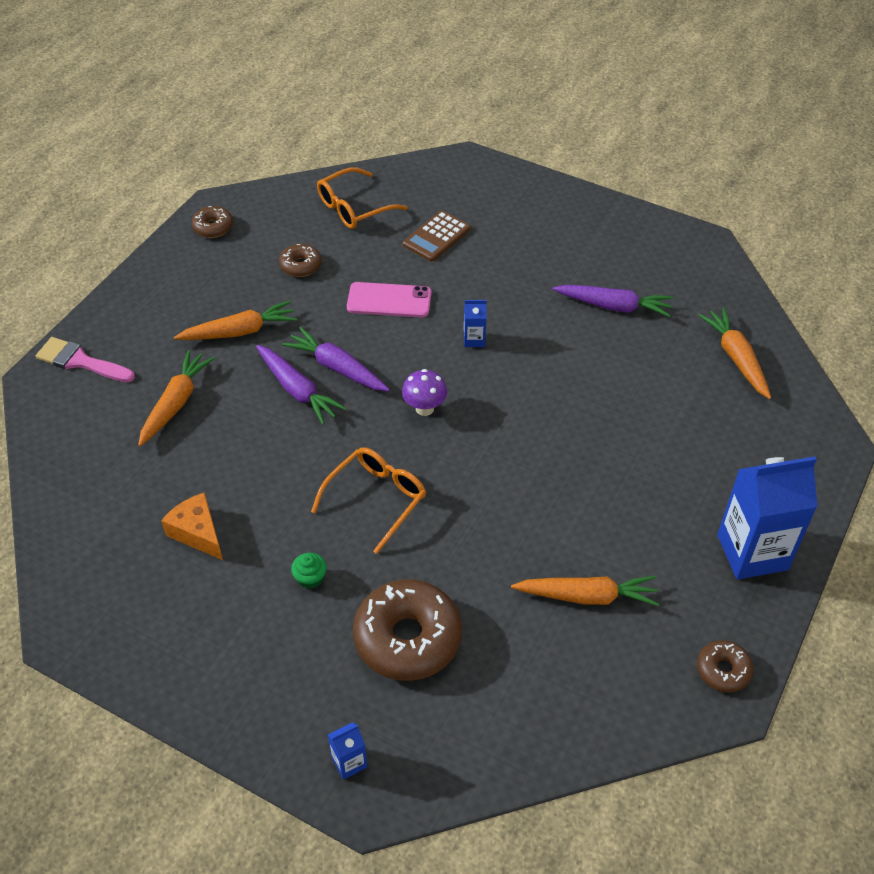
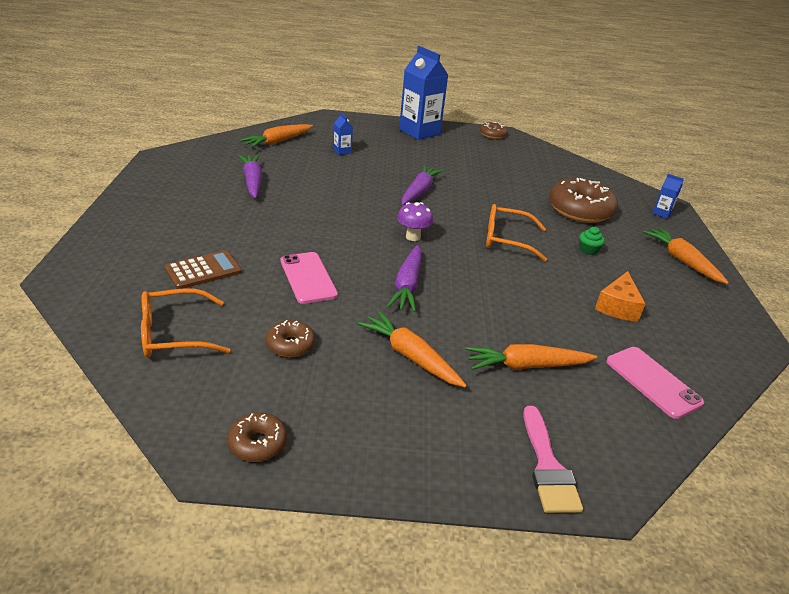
camera: 120 degrees left, 15 degrees down
purple carrot [256,345,346,425] -> purple carrot moved to [402,165,443,205]
orange glasses [317,167,407,229] -> orange glasses turned 135 degrees clockwise [141,288,230,357]
brown calculator [403,210,471,261] -> brown calculator turned 45 degrees counterclockwise [165,250,242,289]
blue carton [464,300,486,347] -> blue carton moved to [333,113,353,155]
orange carrot [511,575,659,606] -> orange carrot moved to [643,227,729,284]
none -> pink phone [606,347,704,419]

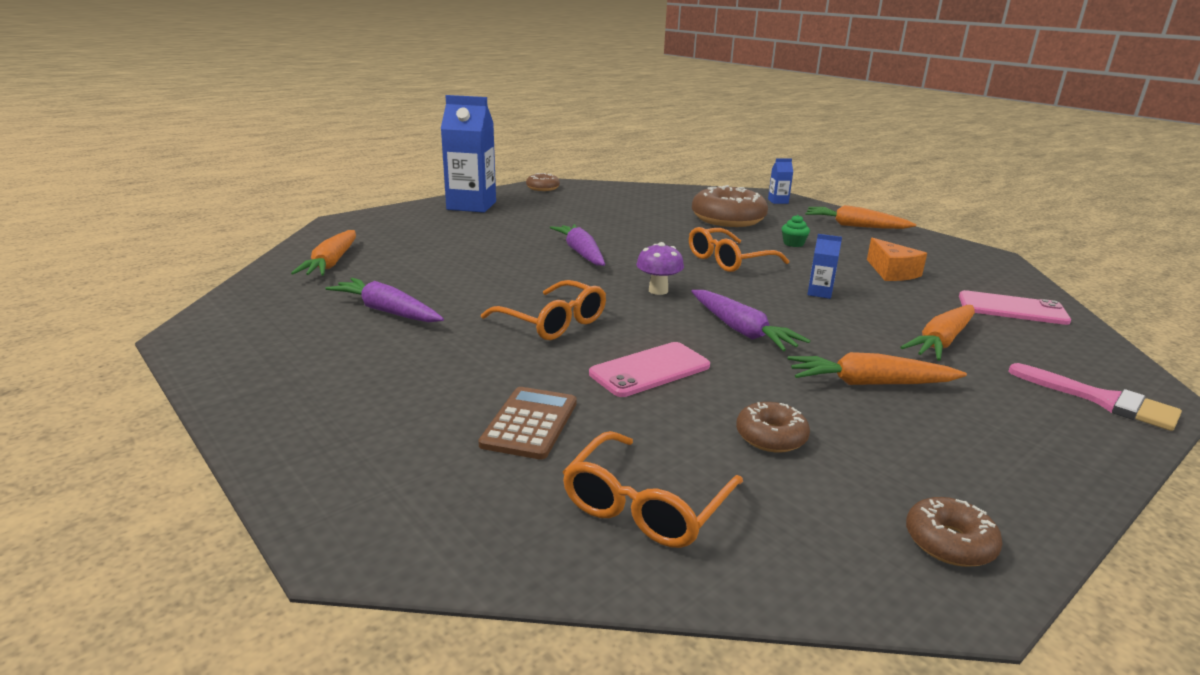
camera: 40 degrees left, 10 degrees down
pink phone [281,252,338,304] -> pink phone turned 60 degrees counterclockwise [589,342,710,397]
blue carton [333,113,353,155] -> blue carton moved to [807,234,842,299]
none -> orange glasses [481,280,606,340]

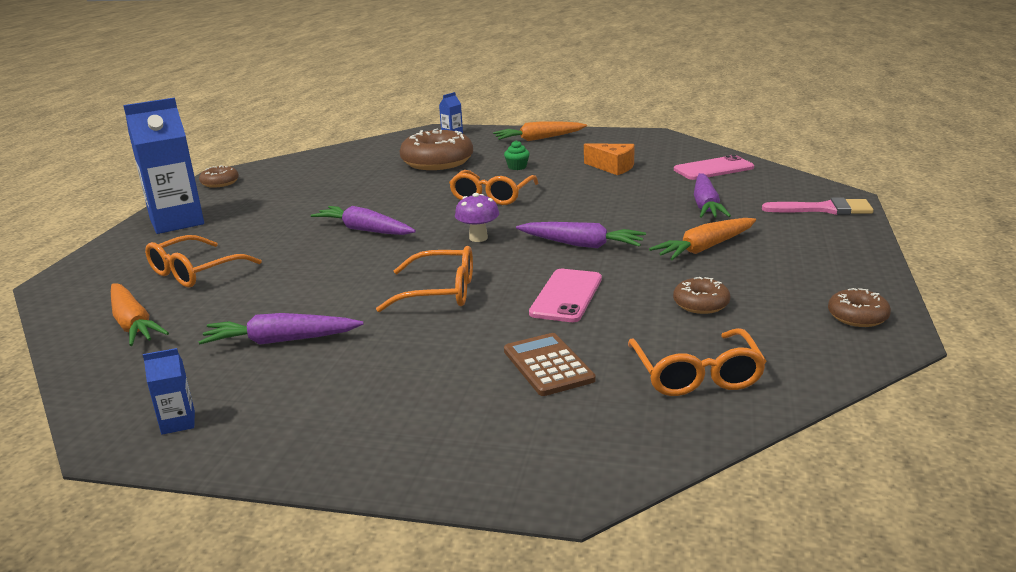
camera: 35 degrees left, 0 degrees up
blue carton [807,234,842,299] -> blue carton moved to [143,348,195,435]
orange carrot [901,305,975,361] -> purple carrot [694,173,731,218]
none -> orange glasses [145,235,262,288]

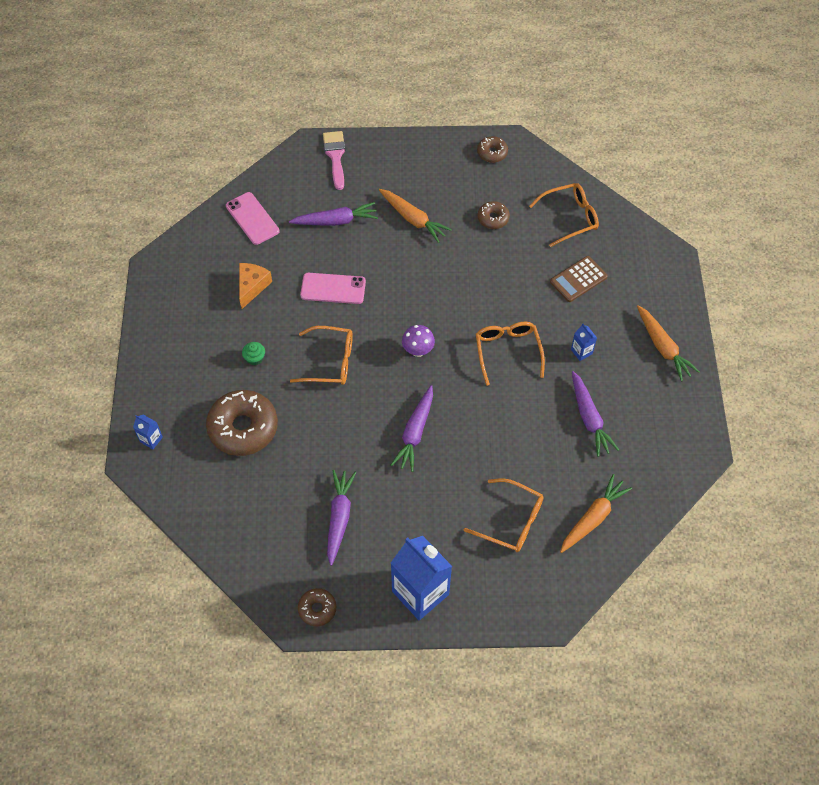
camera: 105 degrees left, 35 degrees up
blue carton [143,348,195,435] -> blue carton moved to [571,324,597,361]
orange carrot [493,121,587,141] -> orange carrot moved to [637,305,700,382]
purple carrot [516,222,646,248] -> purple carrot moved to [327,470,357,566]
pink phone [529,269,602,322] -> pink phone moved to [300,273,366,304]

